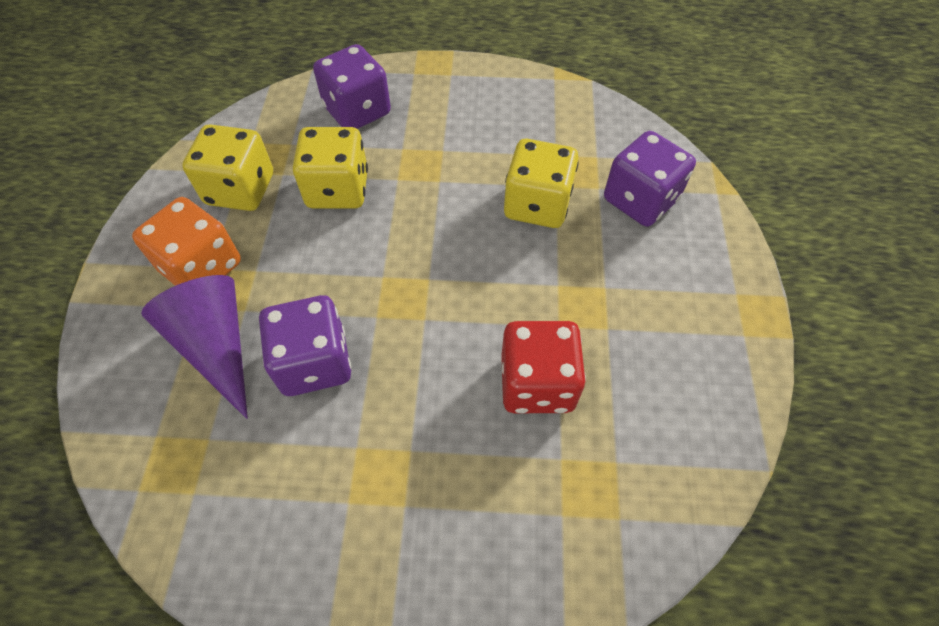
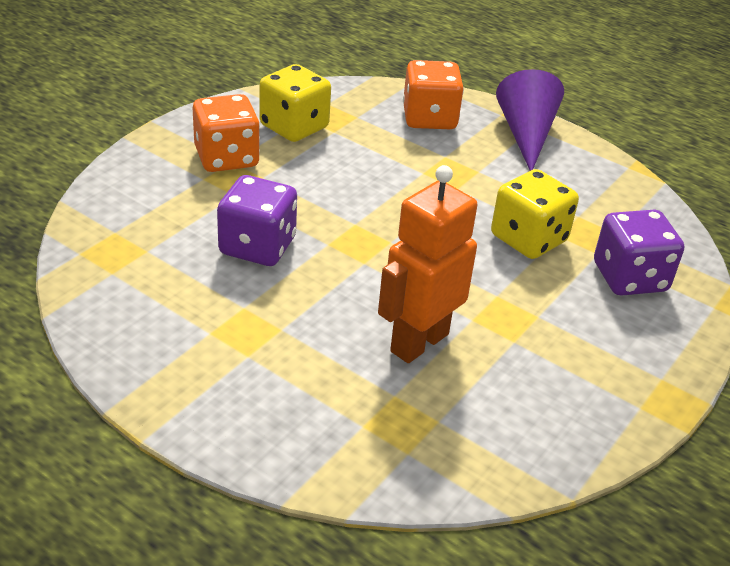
camera: 30 degrees right, 20 degrees down
purple cone [141,275,248,419] -> purple cone moved to [496,69,564,171]
yellow dice [293,127,368,209] -> none
purple dice [313,44,391,129] -> orange dice [403,60,464,129]
red dice [501,321,586,413] -> orange robot [378,165,477,363]

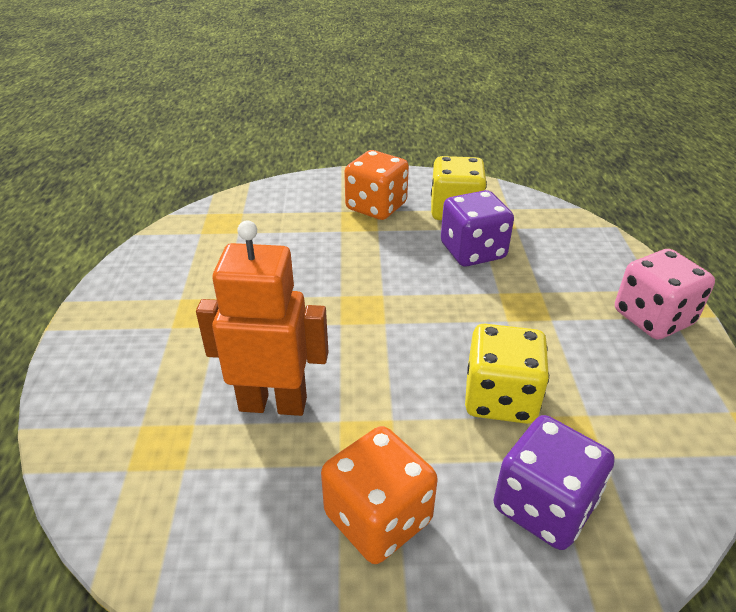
camera: 55 degrees right, 0 degrees up
purple dice [217,175,297,266] -> purple dice moved to [441,190,514,267]
orange dice [403,60,464,129] -> orange dice moved to [321,426,438,564]
purple cone [496,69,564,171] -> pink dice [615,249,715,339]

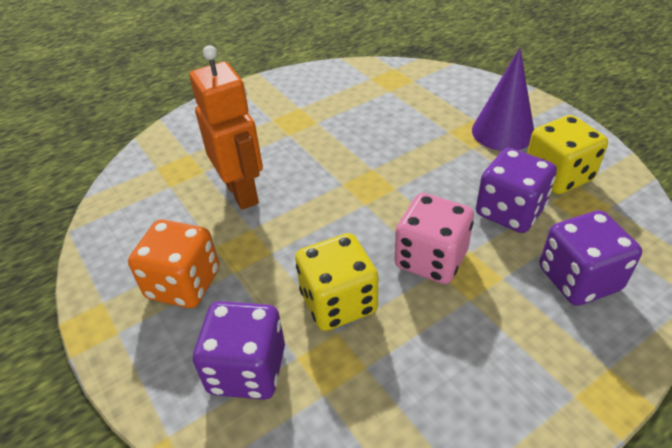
camera: 60 degrees right, 5 degrees up
orange dice [344,150,409,220] -> purple cone [472,48,534,151]
pink dice [615,249,715,339] -> pink dice moved to [394,193,474,284]
none -> purple dice [540,210,642,306]

